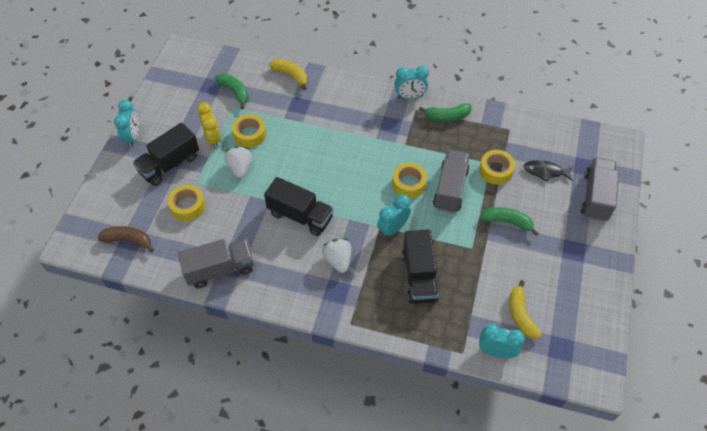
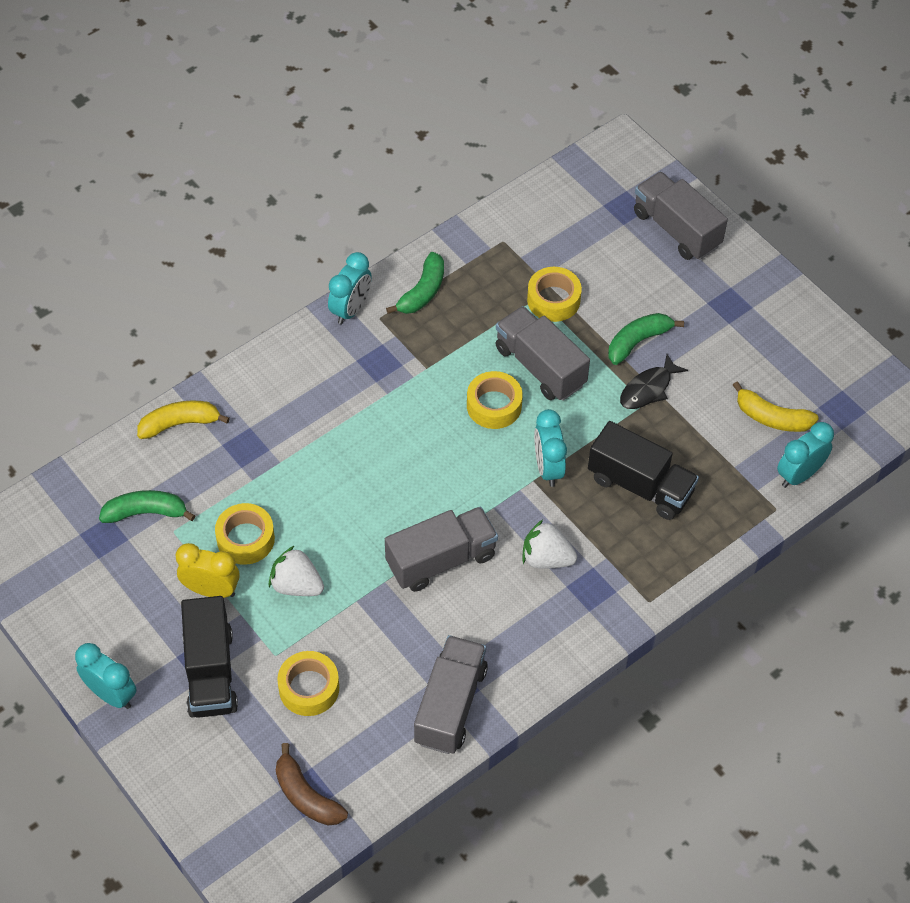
camera: 55 degrees left, 0 degrees up
brown banana [97,226,154,252] -> brown banana turned 90 degrees counterclockwise [276,743,348,825]
black truck [264,177,334,236] -> grey truck [385,507,498,592]
black fish [523,160,573,182] -> black fish moved to [620,354,688,409]

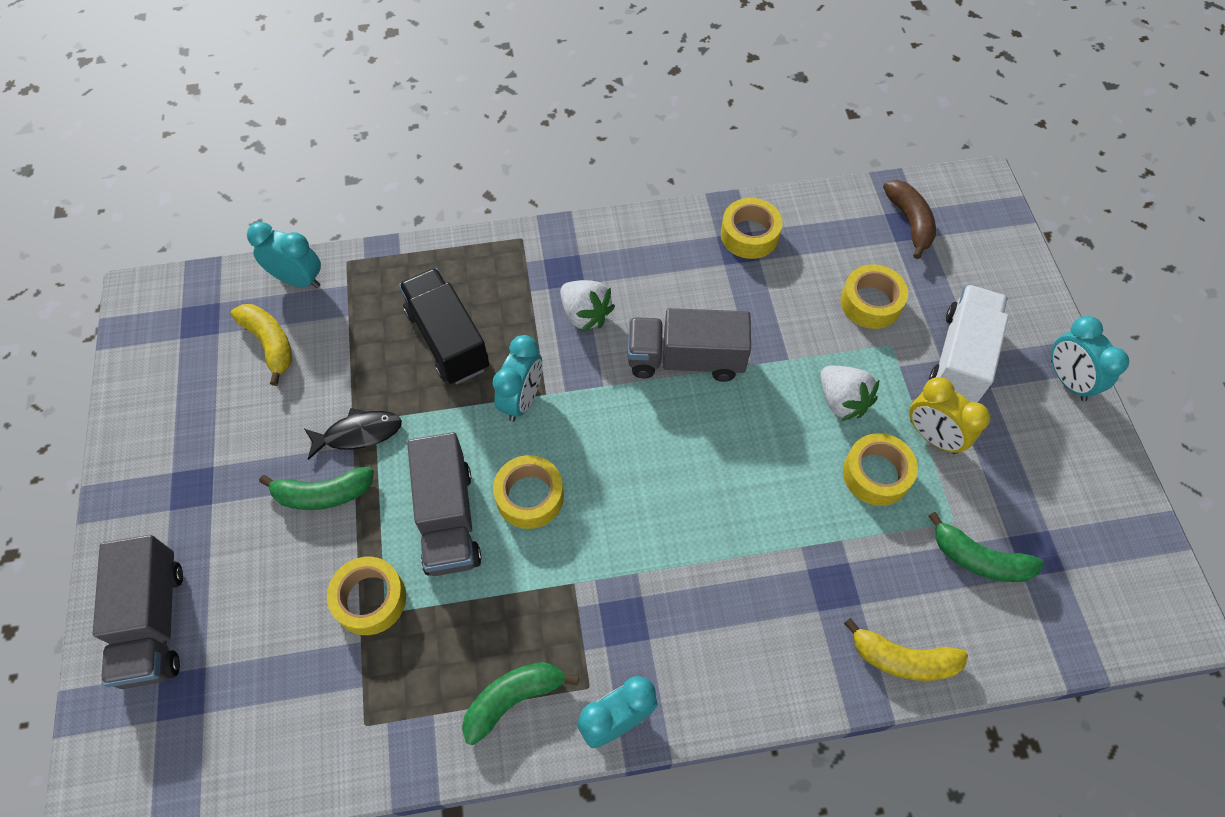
camera: 150 degrees left, 5 degrees up
black truck [181,596,238,718] -> white truck [929,285,1009,403]
grey truck [414,635,488,754] -> yellow tape [721,198,783,259]
turquoise clock [777,422,834,488] -> turquoise clock turned 150 degrees counterclockwise [247,222,321,288]

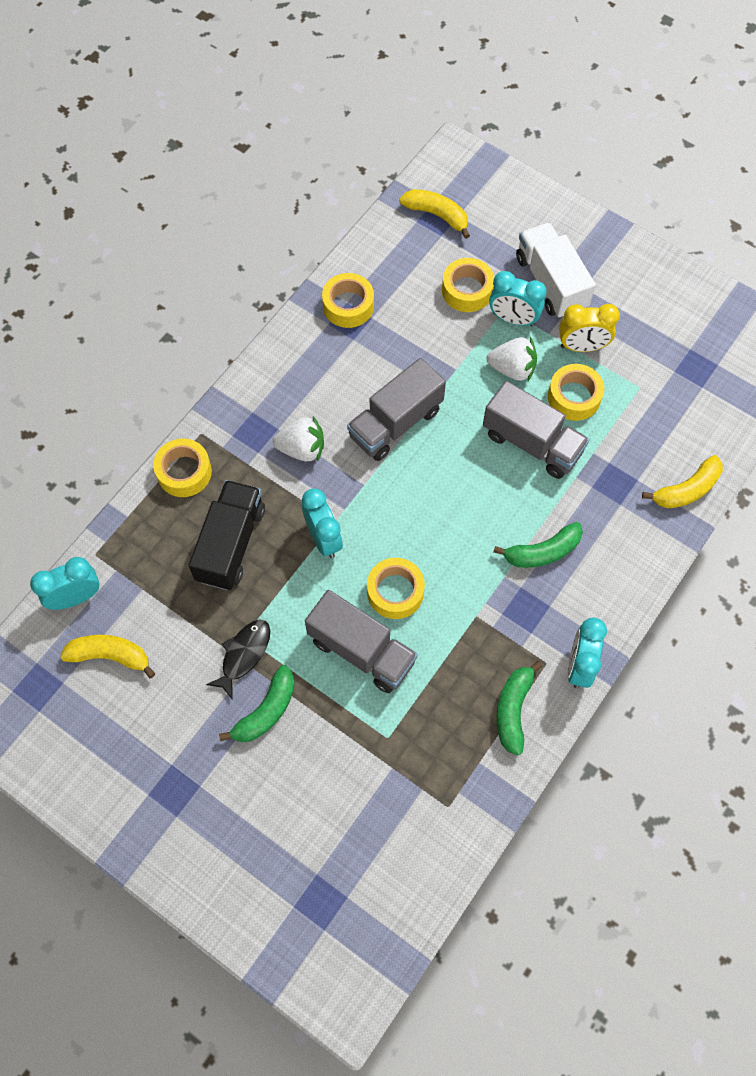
camera: 45 degrees left, 5 degrees up
grey truck [93,535,183,689] -> grey truck moved to [483,381,589,479]
yellow tape [327,557,406,635] -> yellow tape moved to [153,439,212,497]
black truck [399,268,489,384] -> black truck turned 90 degrees clockwise [188,480,265,590]
brown banana [883,180,936,259] -> yellow banana [399,189,470,239]
green banana [929,512,1044,582] -> green banana moved to [493,522,583,568]
turquoise clock [1051,316,1129,401] -> turquoise clock moved to [489,271,547,326]

